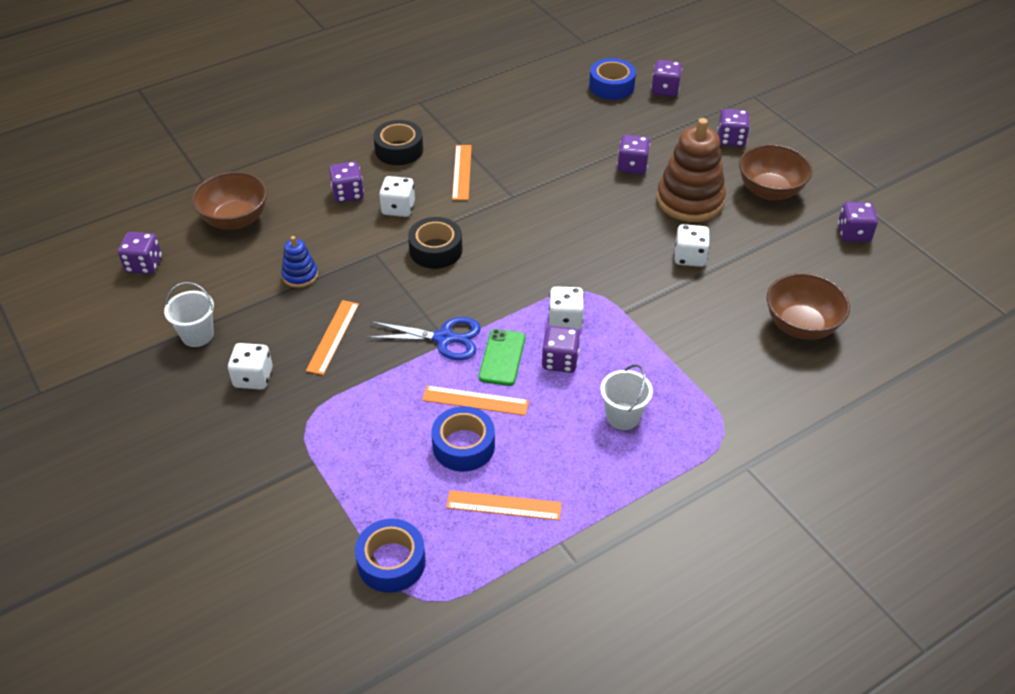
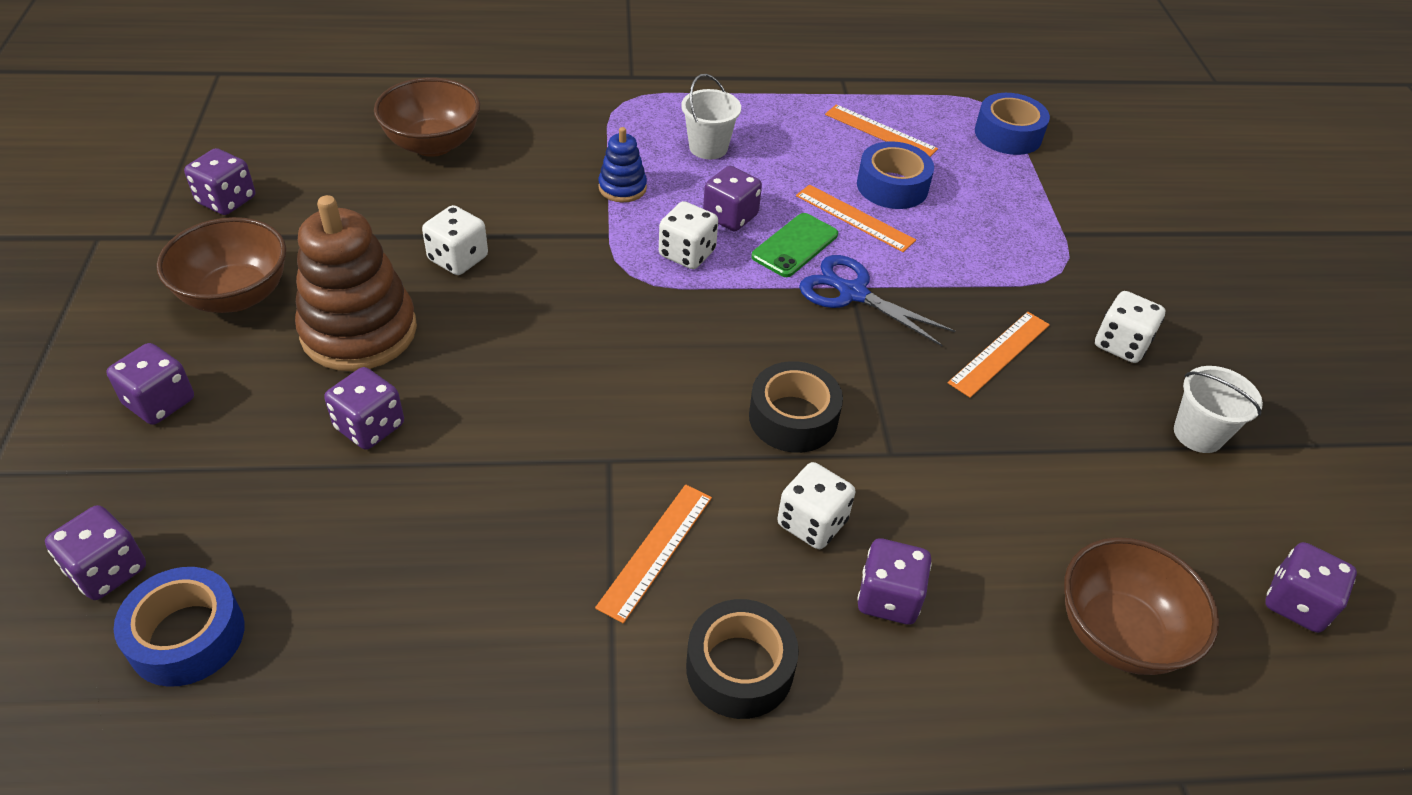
camera: 155 degrees left, 0 degrees up
blue stacking toy [281,236,318,288] -> blue stacking toy moved to [598,127,647,202]

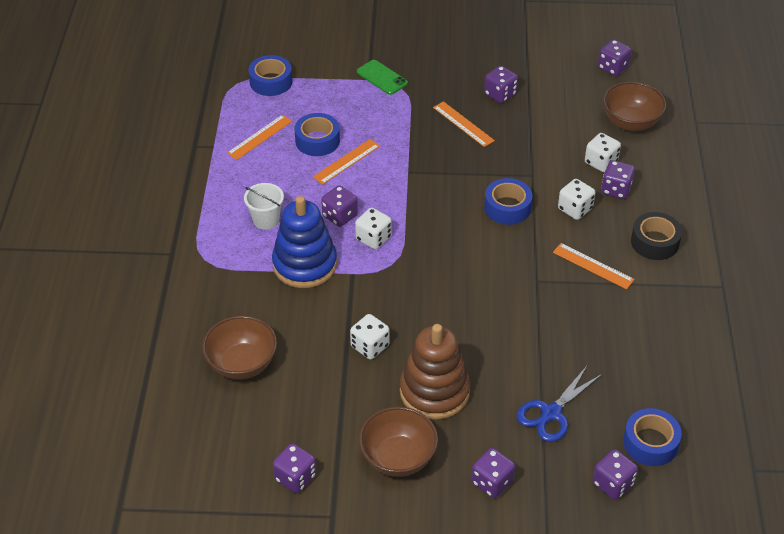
camera: 80 degrees left, 0 degrees up
purple dice [324,367,404,450] -> purple dice moved to [484,66,518,103]
blue stacking toy [598,127,647,202] -> blue stacking toy [272,196,337,288], size x2.02
black tape [749,361,843,453] -> blue tape [484,178,533,225]
green phone [751,213,838,277] -> green phone moved to [357,60,408,95]
blue scissors [799,255,955,346] -> blue scissors moved to [517,366,602,442]
white dice [1095,291,1165,363] -> white dice moved to [585,133,621,172]
white bucket [1174,366,1263,453] -> none

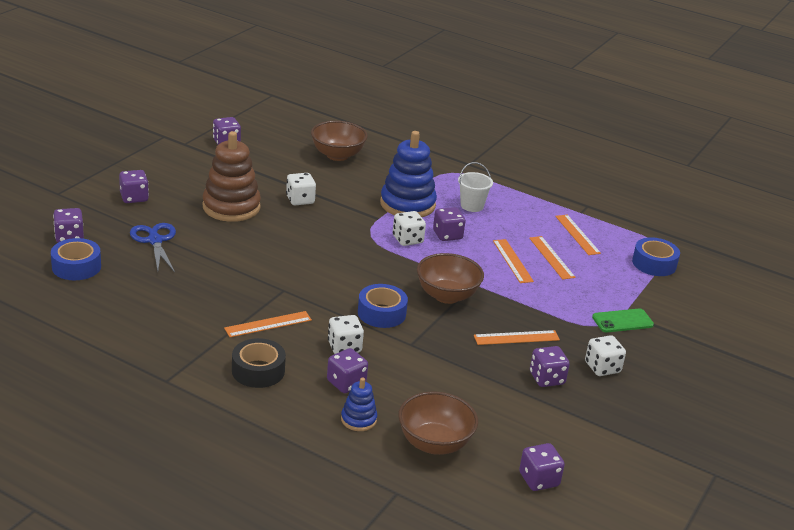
camera: 115 degrees right, 15 degrees down
blue tape [295,113,340,156] -> orange ruler [529,236,576,280]
brown bowl [359,406,438,477] -> brown bowl moved to [417,253,484,304]
white dice [585,133,621,172] -> white dice moved to [585,335,626,376]
none -> blue stacking toy [341,378,377,431]

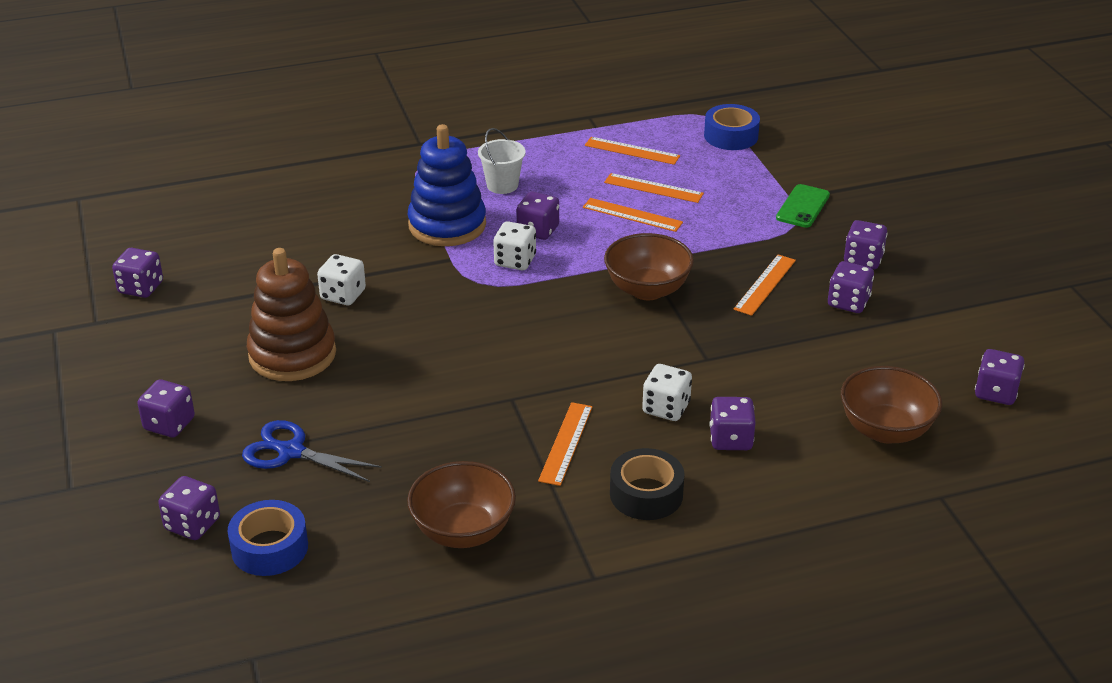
camera: 45 degrees left, 5 degrees up
brown bowl [311,121,368,161] -> brown bowl moved to [407,461,516,548]
blue stacking toy [341,378,377,431] -> none
blue tape [358,284,408,328] -> none
white dice [585,335,626,376] -> purple dice [844,220,888,269]

